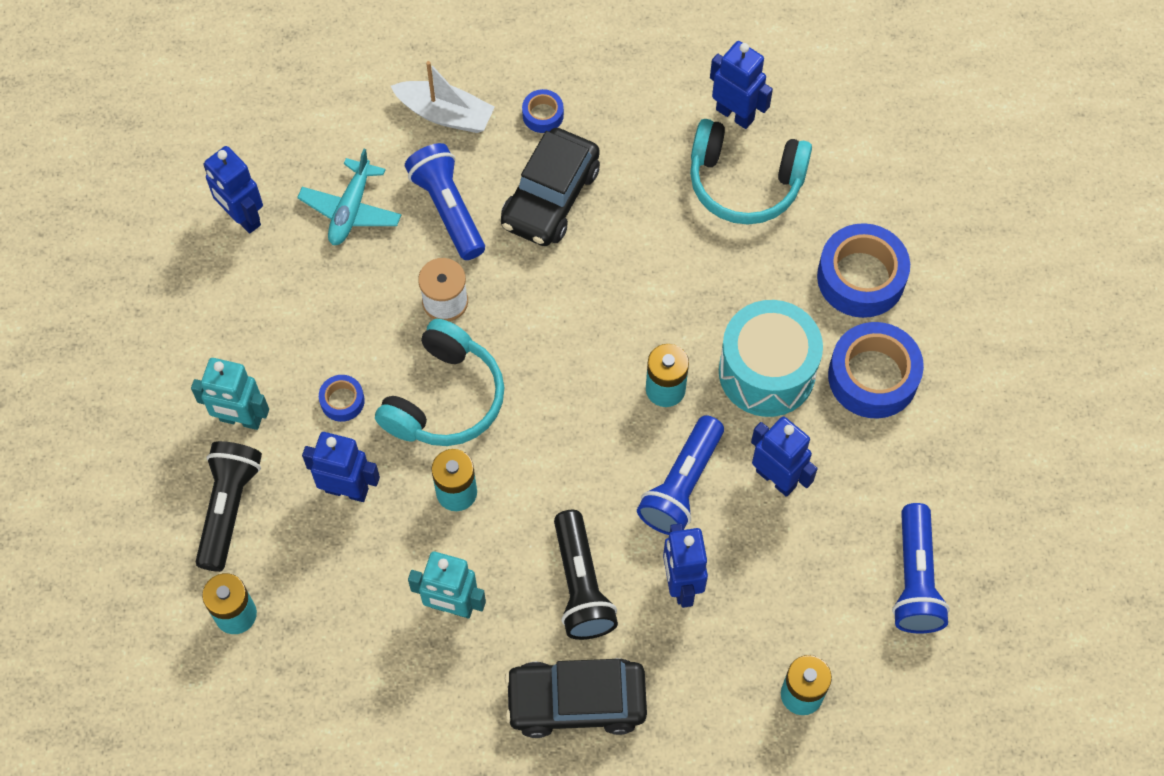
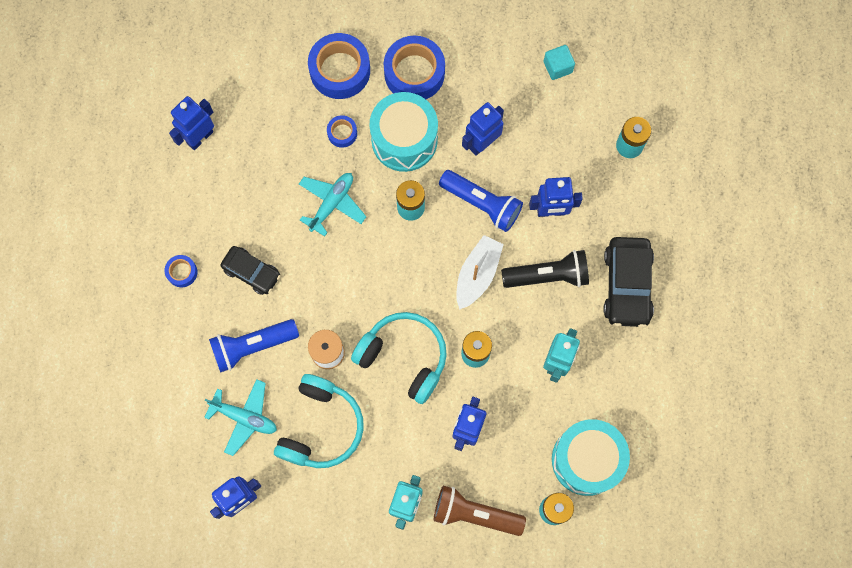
camera: 85 degrees left, 10 degrees up
black flashlight [196,441,262,572] -> brown flashlight [434,486,526,536]
blue tape [319,375,365,422] -> blue tape moved to [327,115,357,148]
white boat [391,61,495,133] -> white boat moved to [456,235,504,310]
black car [501,128,600,246] -> black car [220,246,280,295], size x0.64
turquoise headphones [690,119,812,224] -> turquoise headphones moved to [274,374,364,468]
blue flashlight [892,503,950,633] -> turquoise cube [544,45,575,80]
none -> turquoise plane [299,173,367,236]
none -> turquoise drum [552,419,630,496]

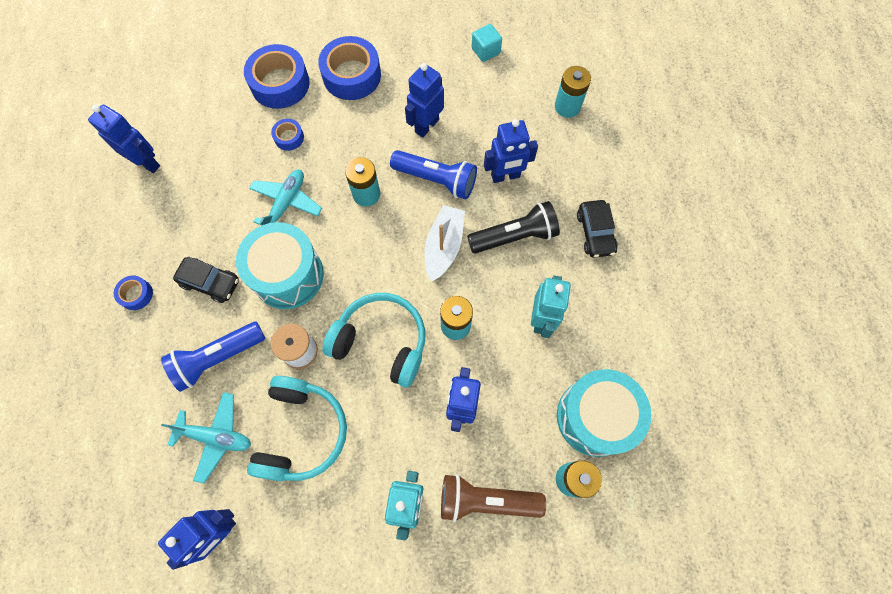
camera: 10 degrees left, 5 degrees down
blue robot [169,96,214,150] -> blue robot turned 90 degrees clockwise [88,104,160,173]
turquoise drum [369,92,438,172] -> turquoise drum moved to [236,222,324,309]
black car [603,237,654,328] -> black car [577,200,618,258], size x0.64

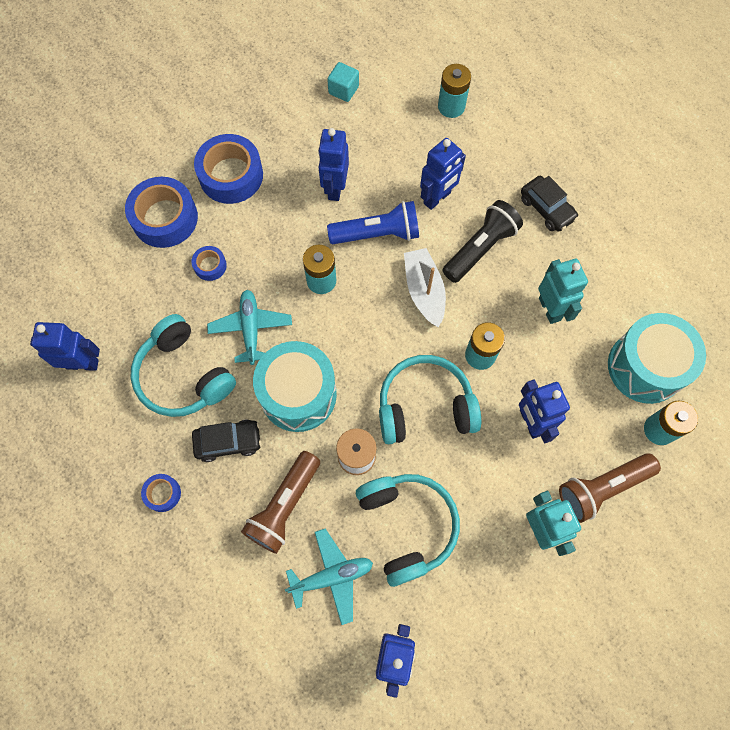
camera: 30 degrees left, 0 degrees up
blue flashlight [161,322,265,392] -> brown flashlight [241,451,320,554]
none -> turquoise headphones [130,314,236,417]

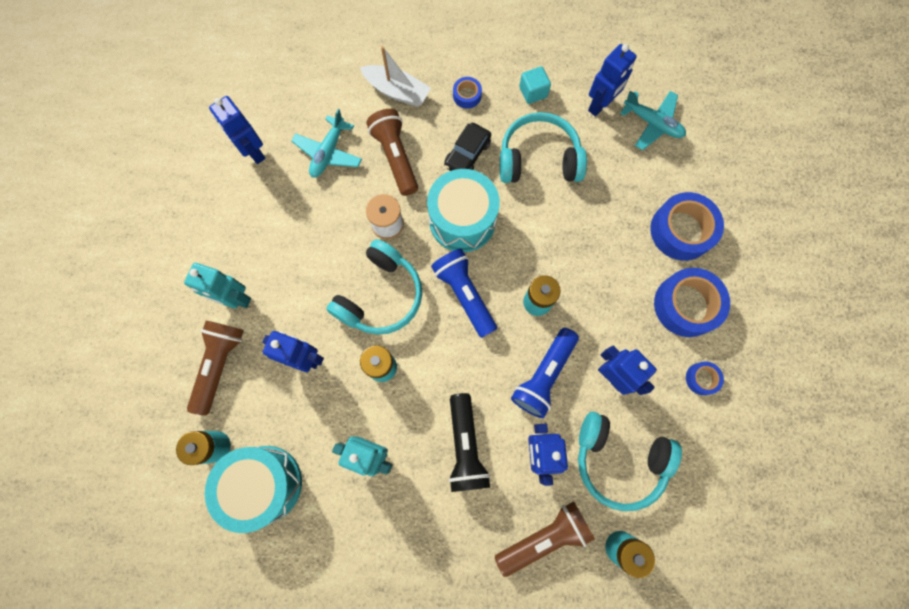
camera: 130 degrees right, 5 degrees up
blue tape [192,246,227,281] -> blue tape moved to [686,361,724,395]
turquoise plane [207,290,292,365] -> turquoise plane moved to [620,91,686,150]
turquoise cube [327,62,359,102] -> turquoise cube moved to [519,66,551,104]
turquoise headphones [356,474,460,587] -> turquoise headphones moved to [578,412,682,511]
white boat [404,248,446,327] -> white boat moved to [360,46,431,107]
black car [521,176,578,232] -> none
none -> blue flashlight [431,249,497,338]
none -> brown flashlight [495,501,595,577]

